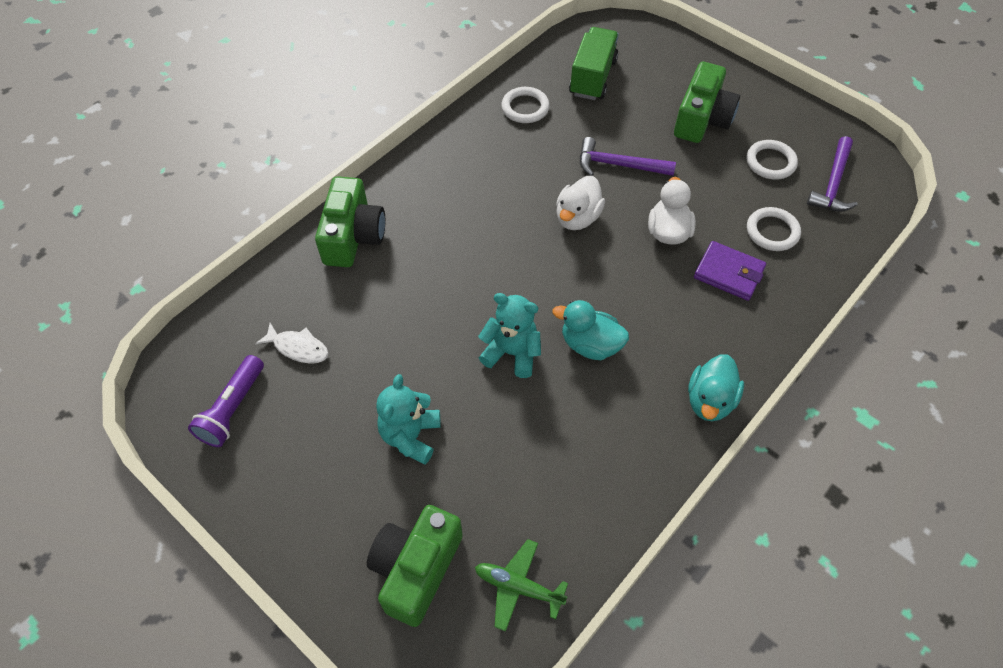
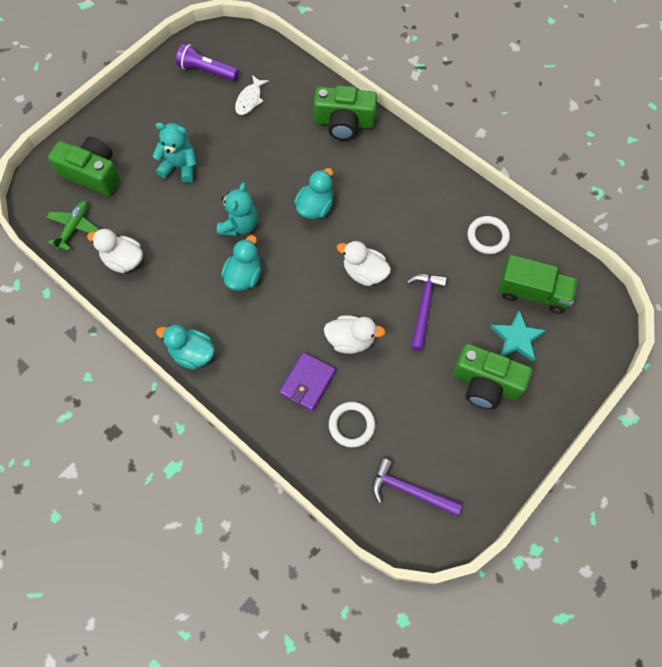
camera: 90 degrees right, 10 degrees up
white ring [746,140,798,180] -> none
none -> white duck [87,229,143,273]
none -> turquoise duck [294,168,333,219]
none -> turquoise star [490,309,546,362]

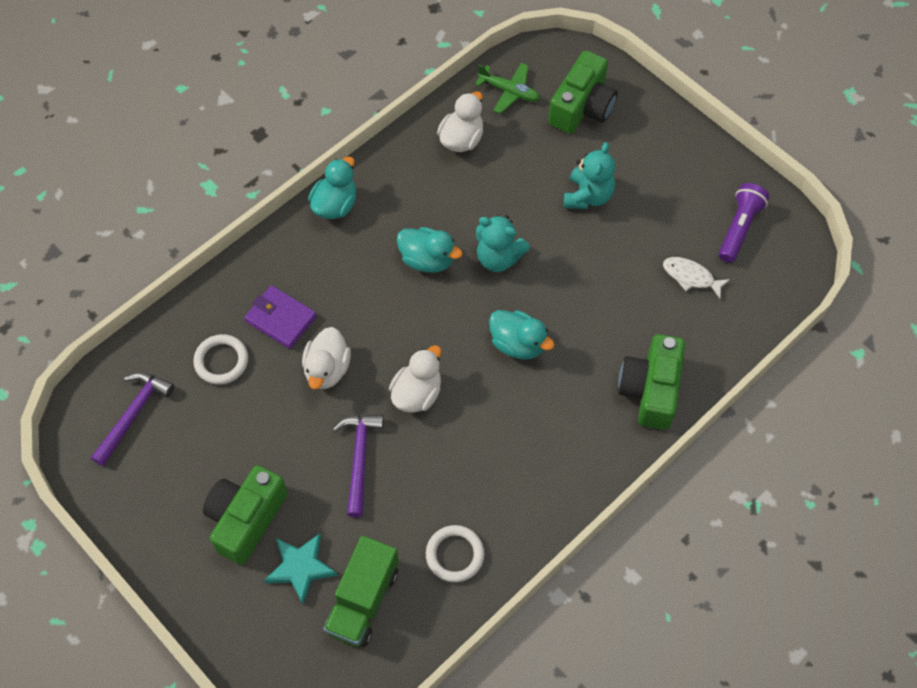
camera: 95 degrees right, 5 degrees down
purple hammer [406,274,447,351] -> purple hammer turned 105 degrees counterclockwise [333,415,384,517]

